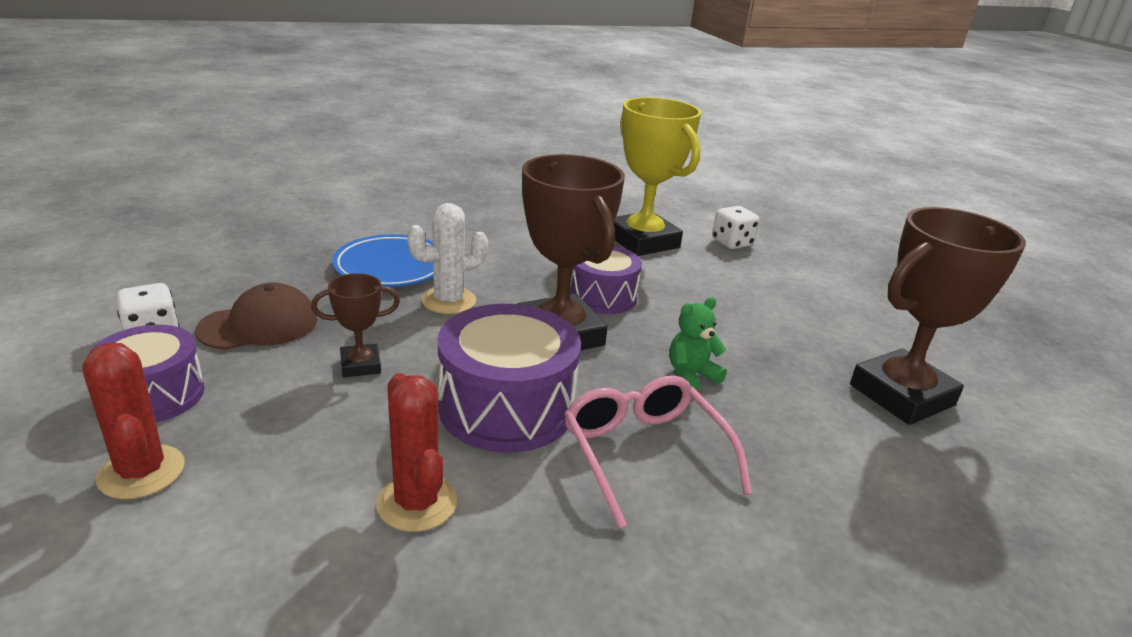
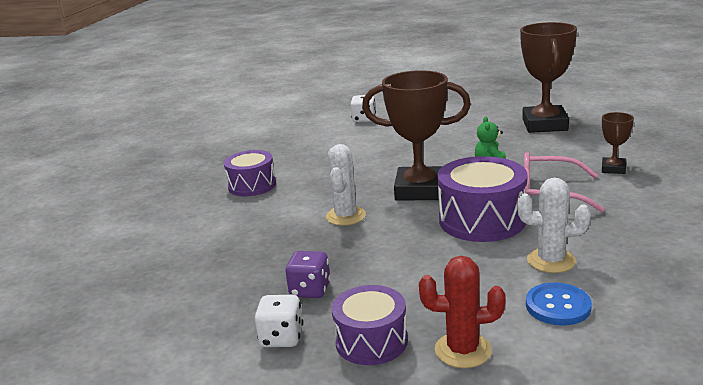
camera: 50 degrees left, 5 degrees down
brown cap [195,283,317,350] -> purple dice [286,251,331,298]
brown trophy [311,273,400,377] -> brown trophy moved to [602,112,634,174]
blue plate [332,234,434,287] -> none
red cactus [376,373,457,532] -> white cactus [517,177,591,273]
purple drum [570,246,642,314] -> purple drum moved to [224,150,276,196]
yellow trophy [614,97,702,256] -> none
none -> blue button [526,283,592,326]

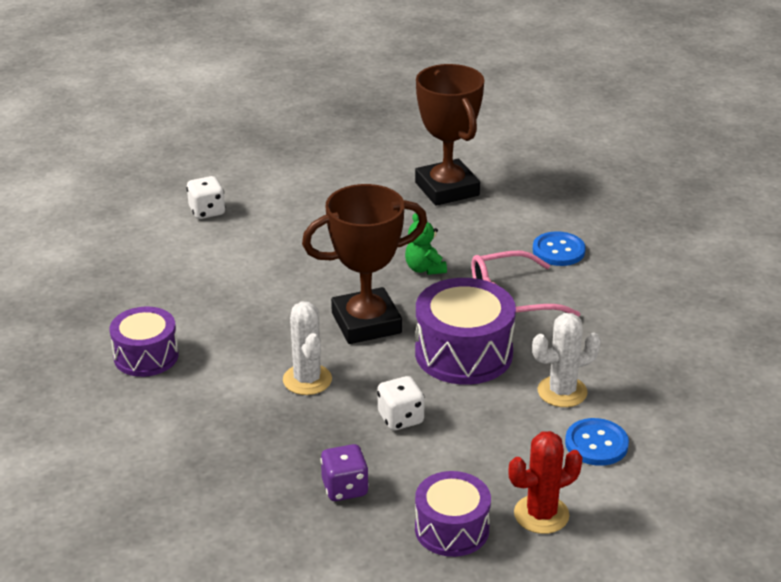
camera: 30 degrees left, 10 degrees up
white dice [255,295,303,347] -> white dice moved to [377,376,425,431]
brown trophy [602,112,634,174] -> blue button [533,231,586,266]

